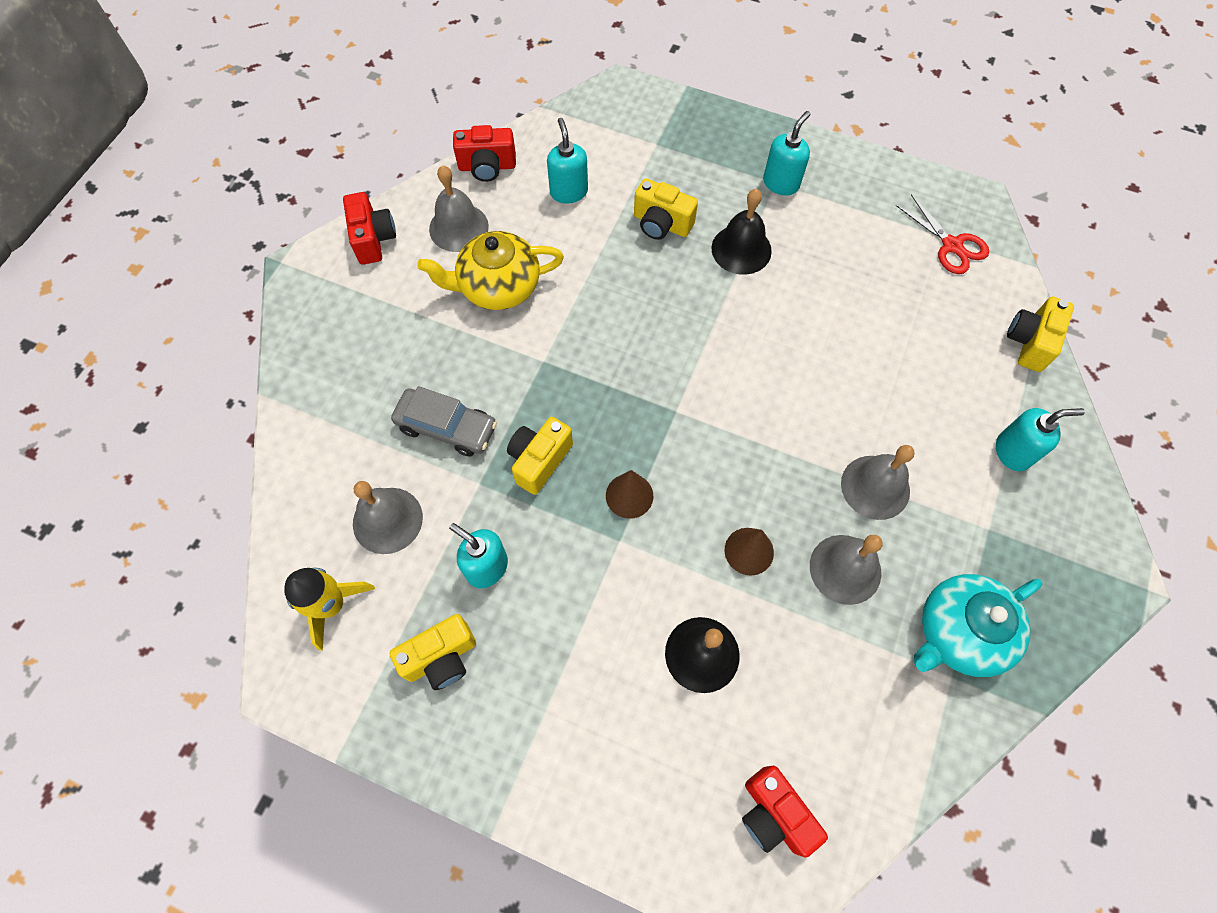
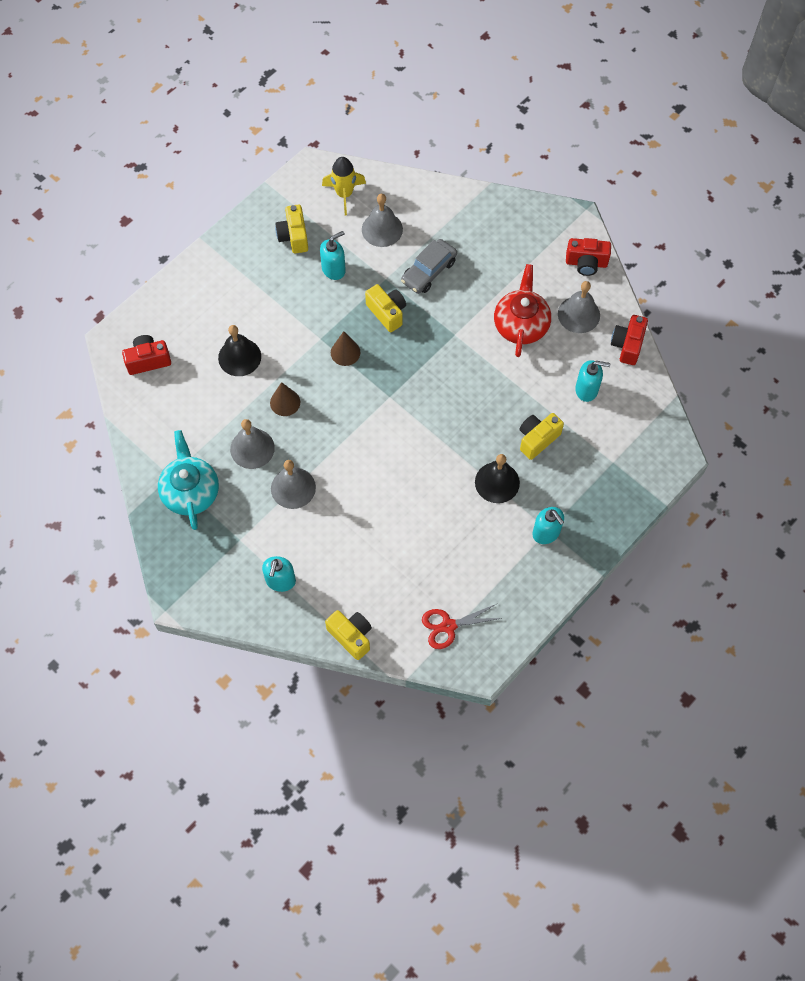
camera: 110 degrees right, 0 degrees up
yellow teapot [417,231,564,310] -> red teapot [494,264,551,357]

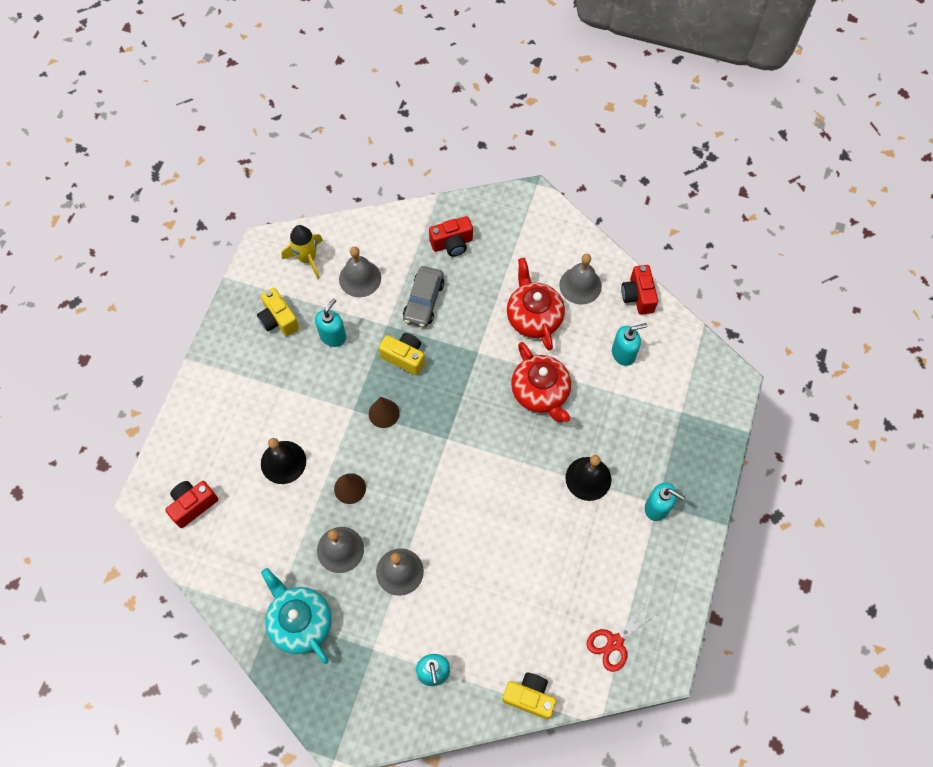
camera: 25 degrees left, 0 degrees up
yellow camera [519,413,564,460] -> none
red camera [566,238,611,276] -> red camera moved to [429,216,473,257]
none -> red teapot [511,342,571,422]

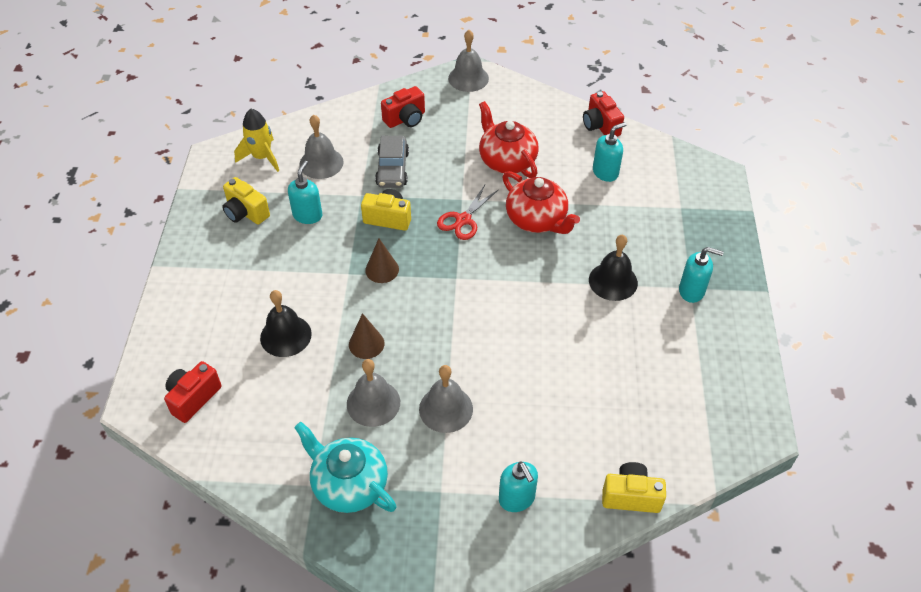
camera: 15 degrees left, 15 degrees down
grey bell [559,254,602,305] -> grey bell moved to [448,30,489,92]
red scissors [586,598,660,672] -> red scissors moved to [437,185,499,240]

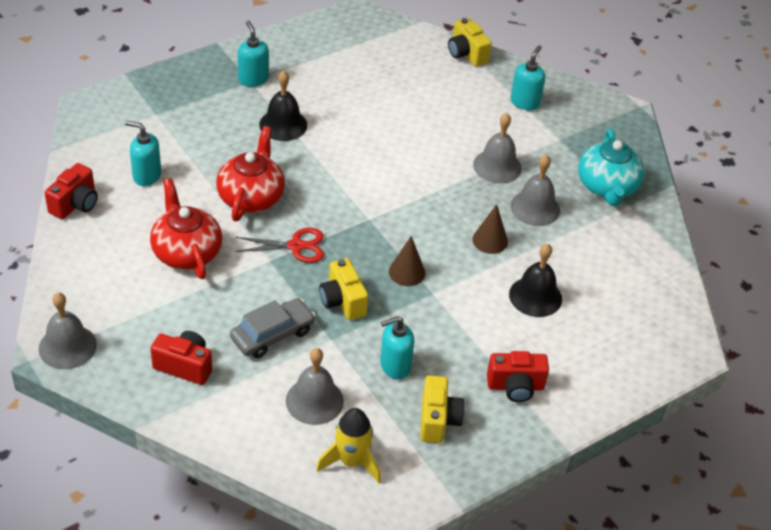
camera: 130 degrees left, 5 degrees down
red camera [164,361,221,423] -> red camera moved to [487,351,549,402]
red teapot [479,101,539,178] -> red teapot turned 135 degrees clockwise [150,178,222,279]

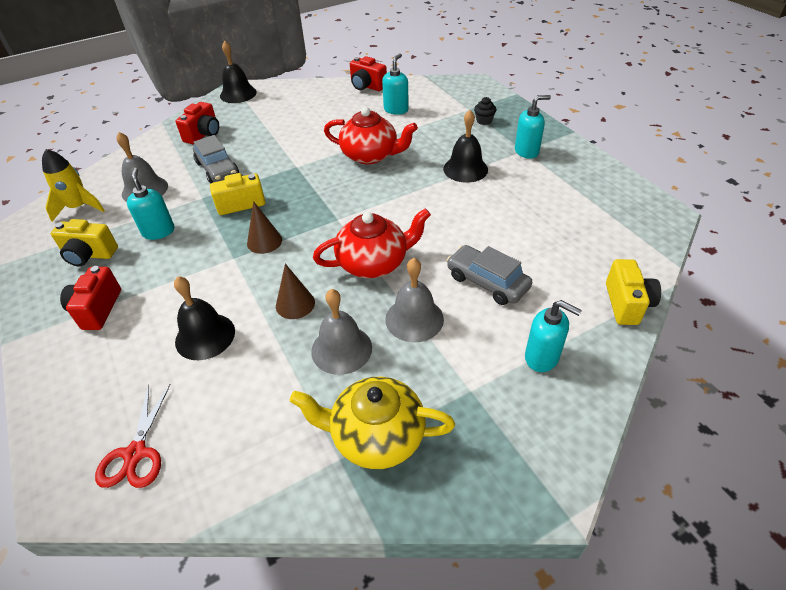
camera: 100 degrees right, 0 degrees up
grey bell [39,292,97,369] -> black bell [220,41,257,103]
red teapot [150,178,222,279] -> red teapot moved to [313,208,431,278]
red scissors [235,228,324,263] -> red scissors moved to [95,384,171,488]
yellow camera [448,18,492,66] -> yellow camera turned 120 degrees clockwise [606,259,661,325]
turquoise teapot [578,129,645,206] -> yellow teapot [290,377,455,469]
none -> grey car [447,245,532,305]
none -> black cupcake [474,97,496,125]

